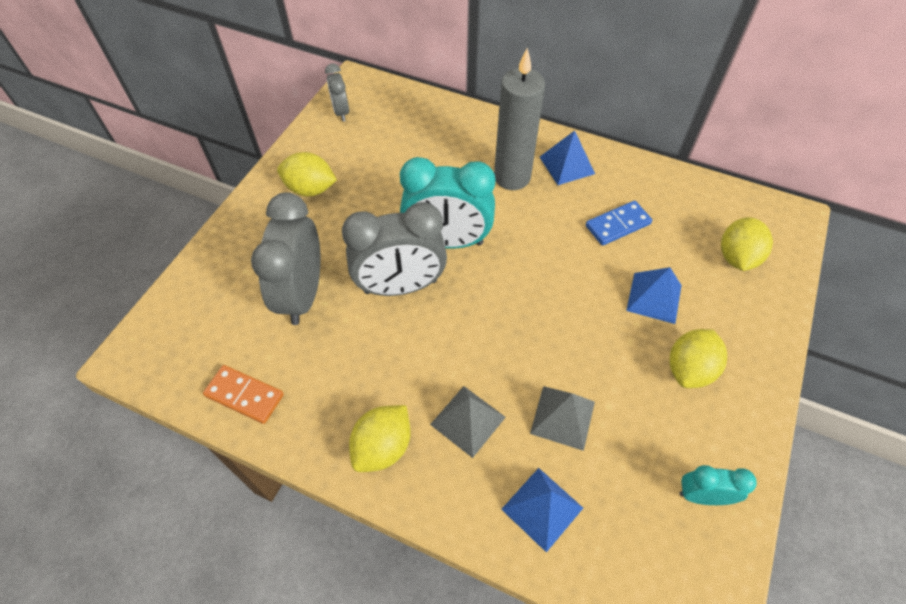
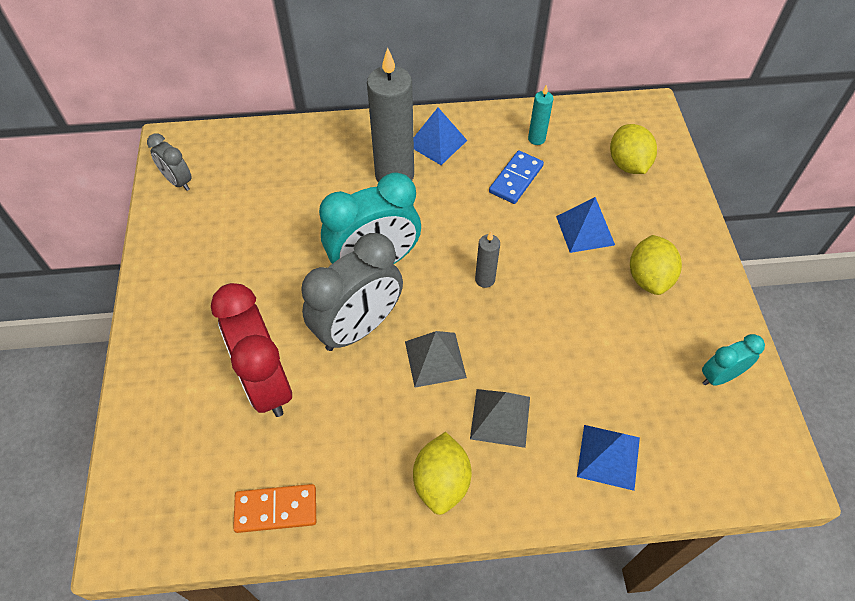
camera: 30 degrees left, 0 degrees up
grey clock [251,193,321,325] -> red clock [211,283,292,417]
yellow lemon [277,152,337,196] -> none
grey pyramid [530,386,595,451] -> grey pyramid moved to [405,331,467,388]
none -> grey candle [475,232,500,288]
none -> turquoise candle [528,84,553,145]

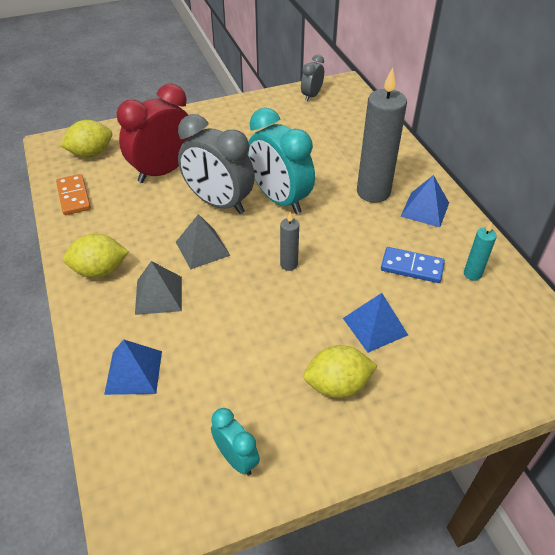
camera: 75 degrees right, 10 degrees down
yellow lemon [610,124,657,174] -> yellow lemon moved to [60,120,112,157]

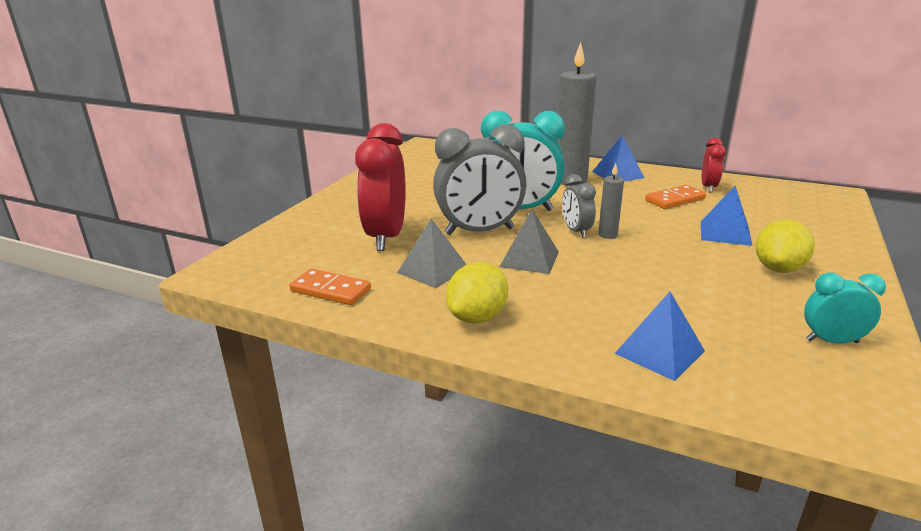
camera: 45 degrees left, 20 degrees down
yellow lemon [60,120,112,157] -> none
grey pyramid [135,261,182,315] -> grey pyramid moved to [397,219,467,288]
grey clock [301,55,324,101] -> grey clock moved to [562,174,596,238]
blue domino [381,247,445,283] -> orange domino [645,185,706,209]
turquoise candle [464,222,497,281] -> red clock [702,138,726,192]

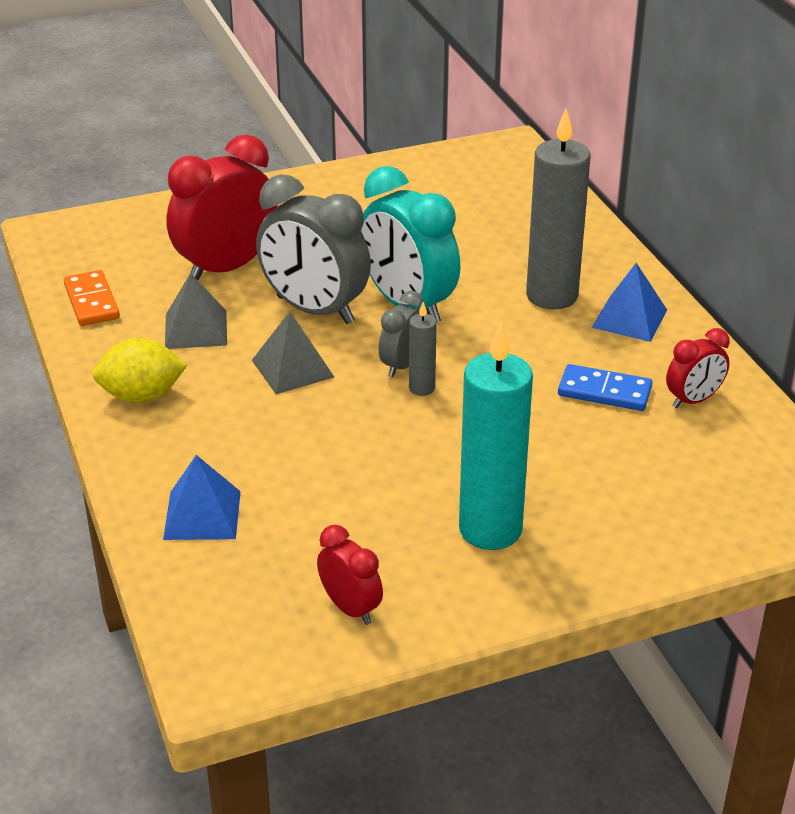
camera: 45 degrees right, 10 degrees up
orange domino [645,185,706,209] -> blue domino [558,364,653,411]
blue pyramid [701,186,752,246] -> none
yellow lemon [756,219,815,273] -> turquoise candle [459,323,533,550]
turquoise clock [804,272,886,344] -> red clock [317,525,383,625]

